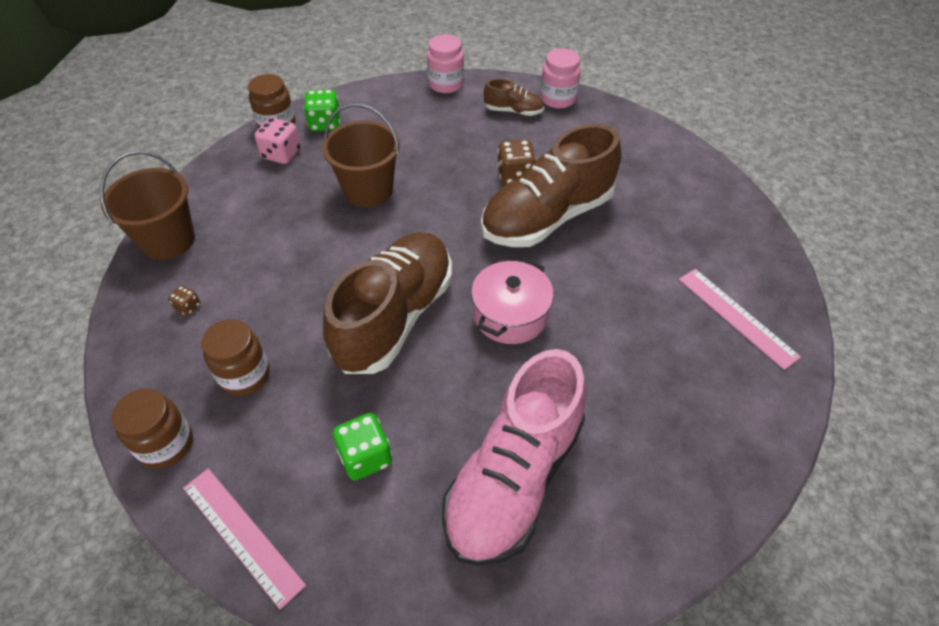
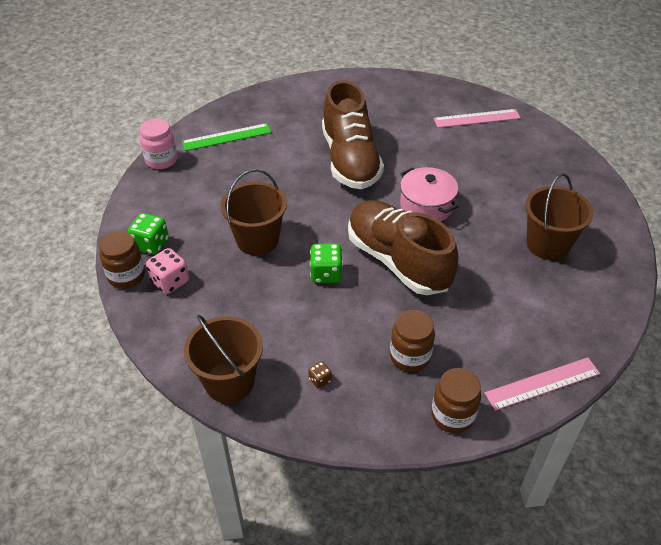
camera: 65 degrees left, 5 degrees down
green dice [333,413,392,480] -> green dice moved to [310,243,343,283]
pink shoe [442,349,586,566] -> brown bucket [525,173,594,260]
brown shoe [484,79,544,116] -> green ruler [182,123,271,151]
brown dice [497,140,536,185] -> none
pink jar [540,48,581,109] -> none

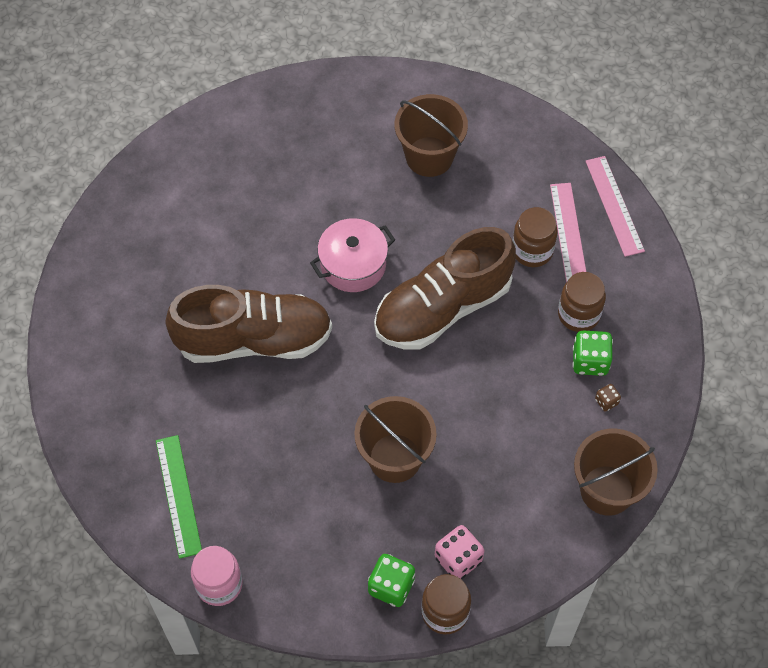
camera: 85 degrees left, 15 degrees up
green dice [310,243,343,283] -> green dice moved to [573,331,613,376]
brown jar [431,368,481,433] -> brown jar moved to [512,207,558,267]
pink ruler [434,109,521,128] -> pink ruler moved to [550,183,586,283]

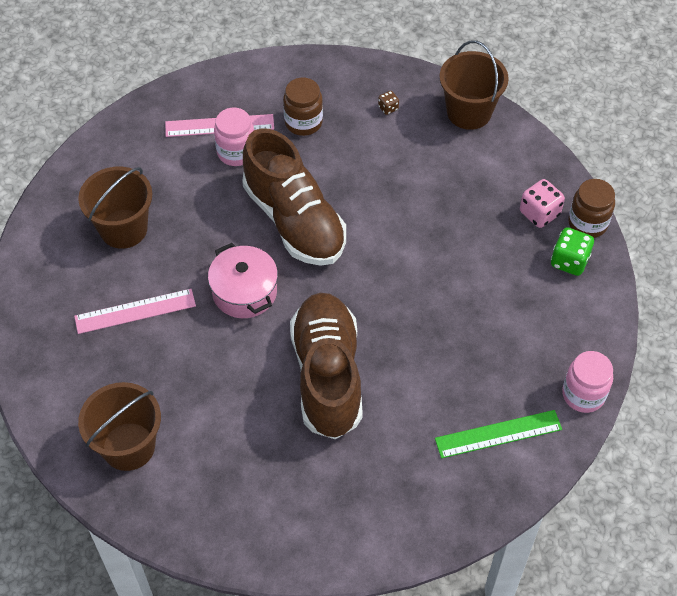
camera: 90 degrees left, 5 degrees down
brown bucket [354,396,437,483] -> brown bucket moved to [78,382,161,471]
brown jar [512,207,558,267] -> pink jar [214,108,254,166]
green dice [573,331,613,376] -> none
pink ruler [585,156,645,257] -> pink ruler moved to [74,289,196,334]

